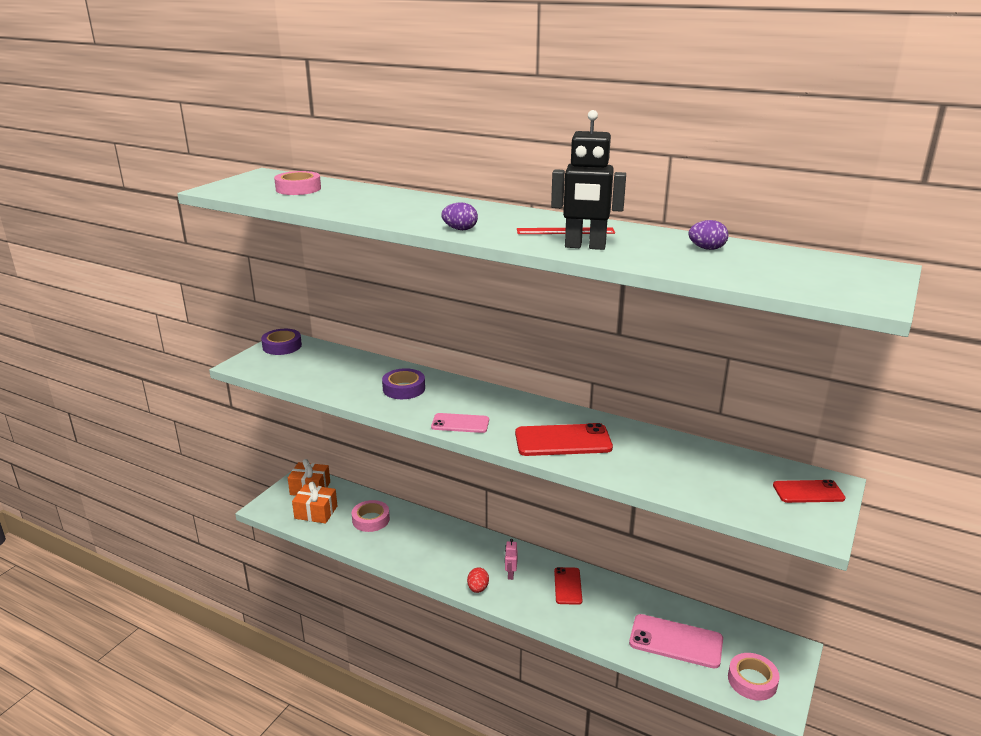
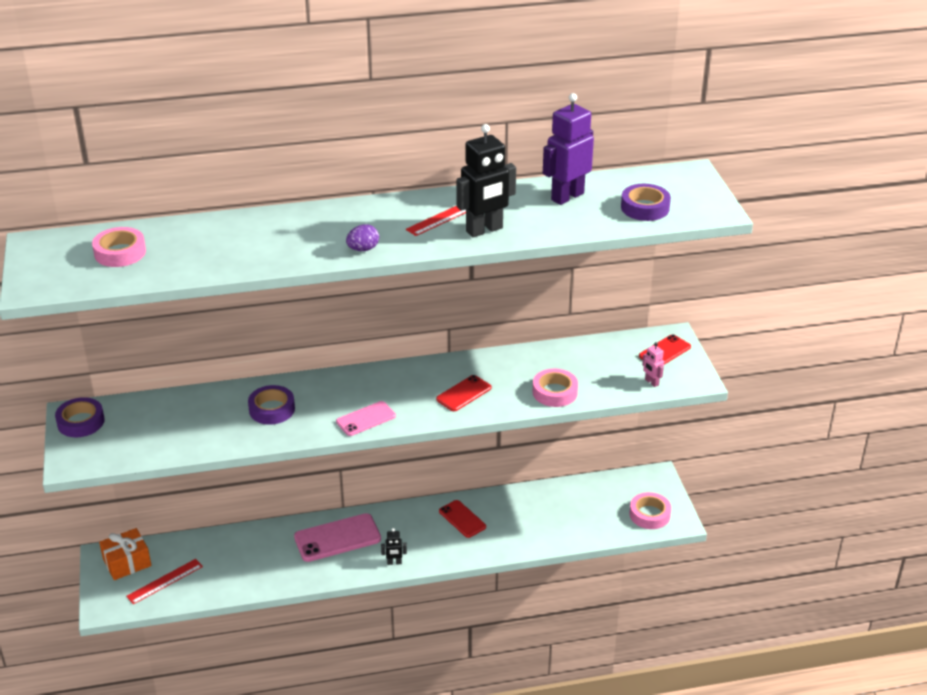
camera: 40 degrees left, 10 degrees up
orange gift [292,482,337,524] -> red ruler [126,559,203,604]
pink tape [352,500,390,532] -> pink tape moved to [533,369,578,407]
red egg [467,567,489,593] -> black robot [381,528,407,565]
pink robot [505,539,518,580] -> pink robot moved to [642,342,664,387]
red phone [515,423,613,456] -> red phone [436,375,491,411], size x0.62
pink phone [629,614,723,669] -> pink phone moved to [294,513,381,562]
purple egg [688,220,728,250] -> purple robot [543,93,594,205]
none -> purple tape [621,184,671,221]

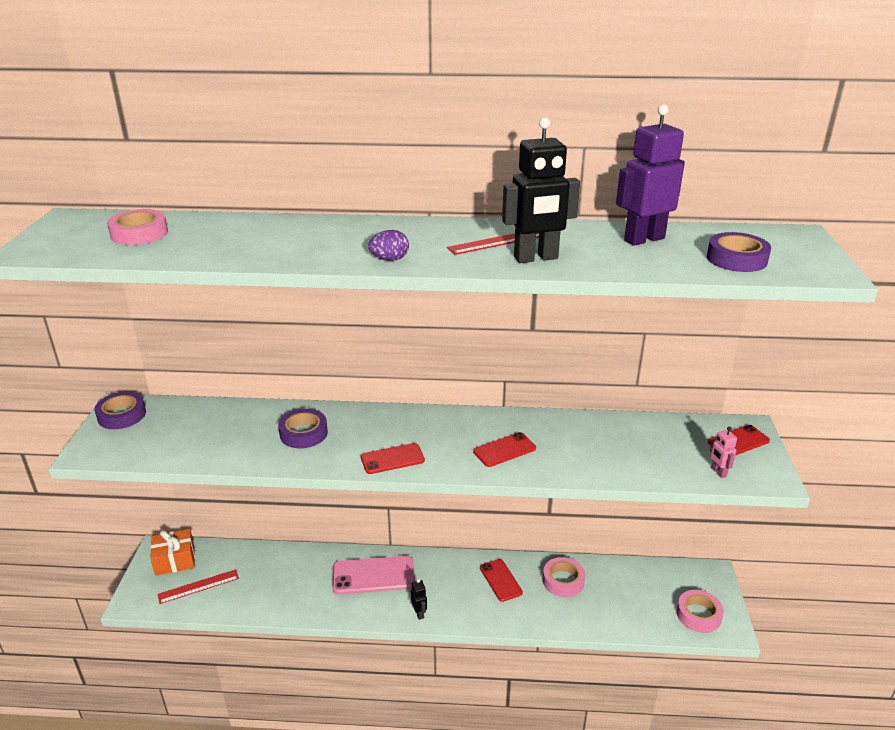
camera: 15 degrees right, 5 degrees down
pink phone [336,401,396,436] -> red phone [361,443,425,474]
black robot [381,528,407,565] -> black robot turned 120 degrees counterclockwise [411,579,427,620]
pink tape [533,369,578,407] -> pink tape moved to [543,557,585,597]

